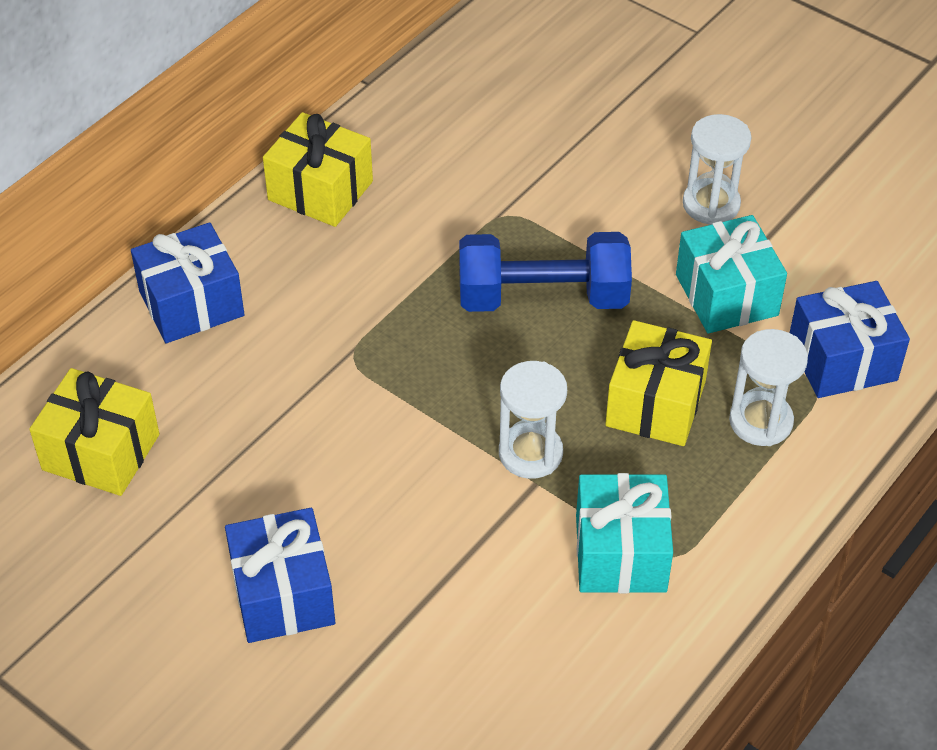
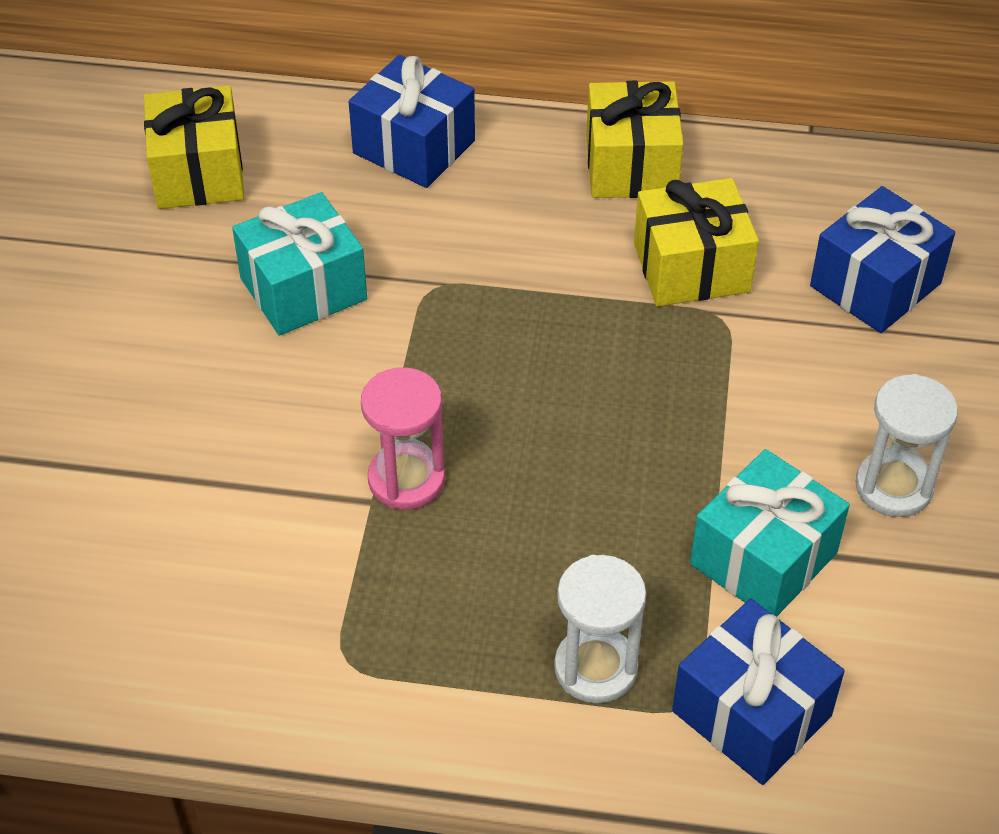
camera: 60 degrees right, 0 degrees up
blue gift [225,508,335,643] -> blue gift moved to [810,186,955,333]
blue dumbbell [459,232,632,312] -> none
white hourglass [499,361,567,479] -> pink hourglass [361,367,445,510]
turquoise gift [576,473,673,593] -> turquoise gift moved to [232,192,367,336]
yellow gift [605,320,712,446] -> yellow gift moved to [634,178,759,306]

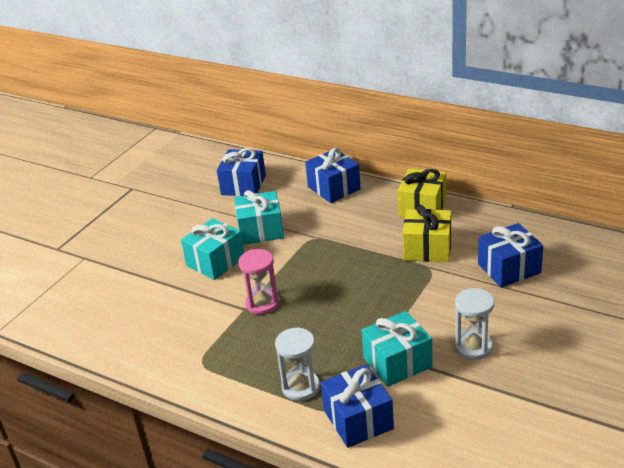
camera: 25 degrees right, 15 degrees down
yellow gift [144,85,244,209] -> blue gift [217,148,266,196]
none -> turquoise gift [181,218,245,280]

